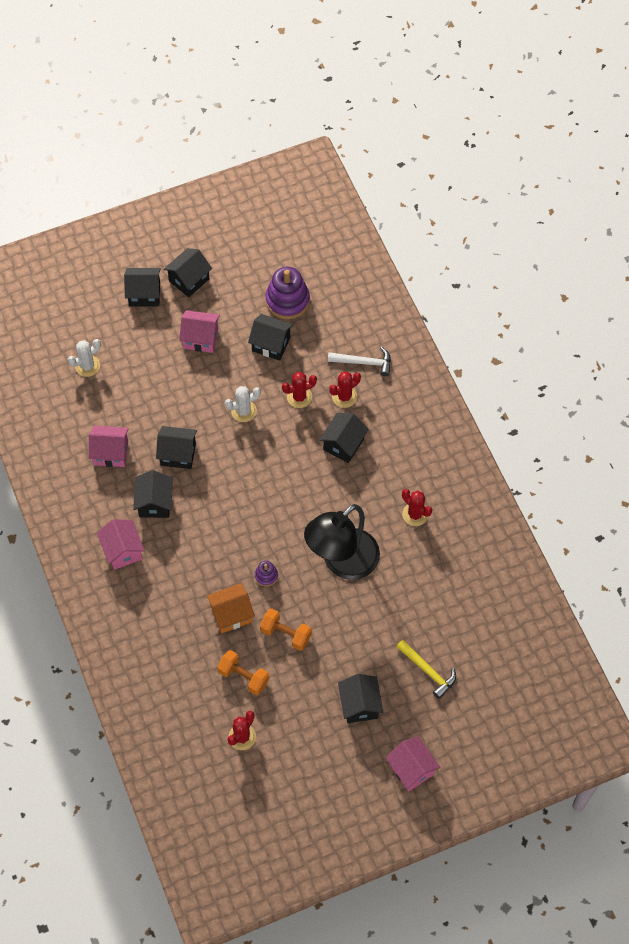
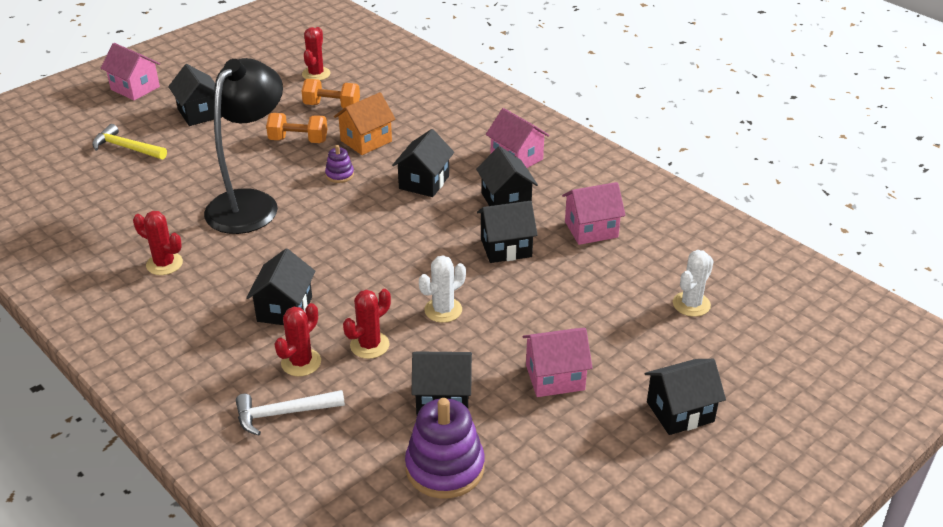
camera: 160 degrees right, 25 degrees down
black house [164,248,212,297] -> black house moved to [392,129,454,197]

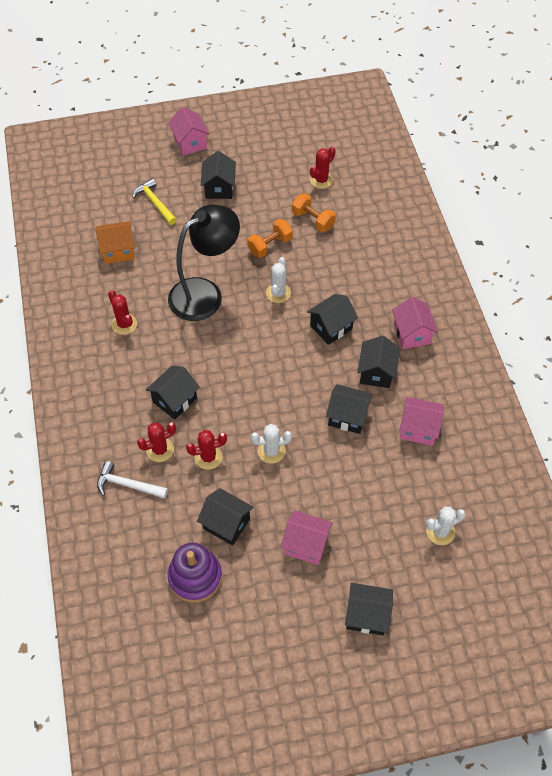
camera: 30 degrees right, 20 degrees up
orange dumbbell [266,113,327,143] -> orange dumbbell turned 75 degrees counterclockwise [247,219,293,258]
purple stacking toy [325,145,354,183] -> white cactus [266,257,291,303]
orange house [334,92,396,155] -> orange house moved to [96,221,135,264]

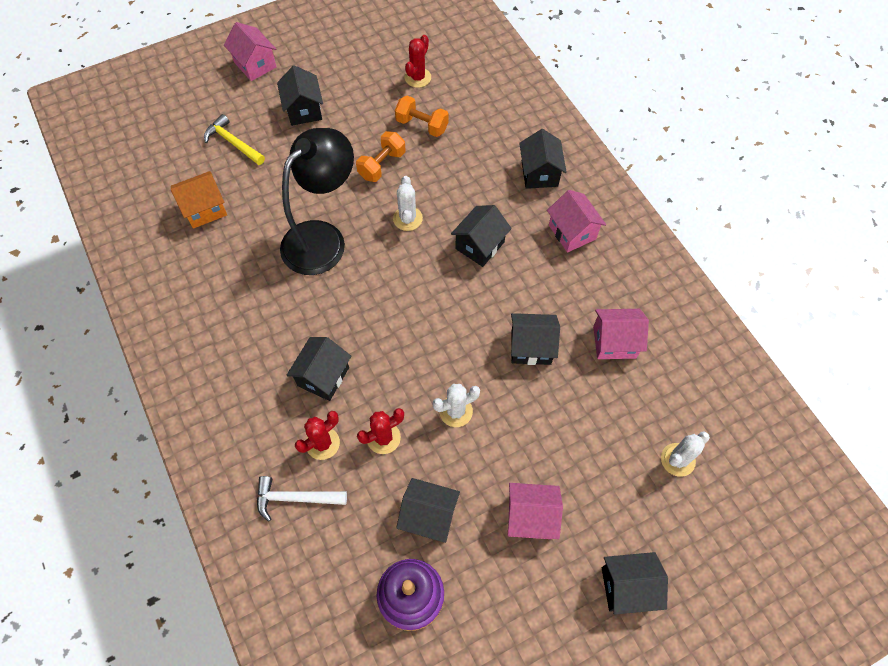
camera: 15 degrees left, 5 degrees up
red cactus [108,290,137,335] -> none
black house [357,335,400,388] -> black house moved to [519,129,567,189]

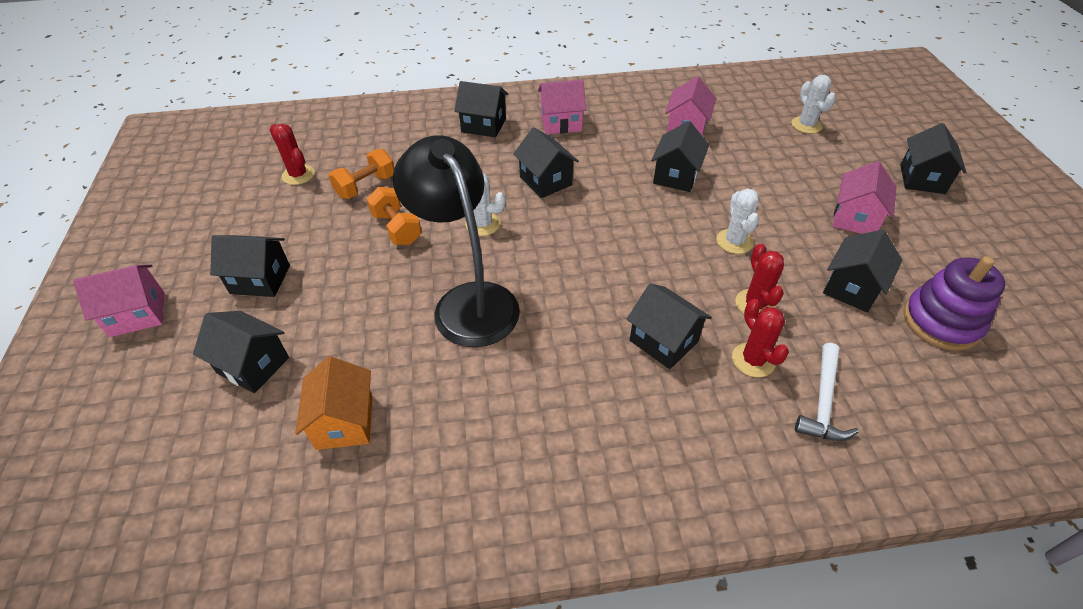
camera: 70 degrees left, 15 degrees down
yellow hammer [204,114,265,165] -> black house [193,311,289,393]

